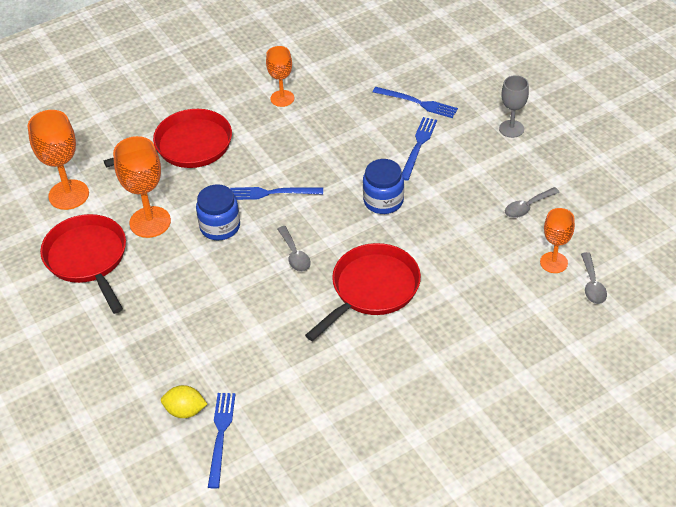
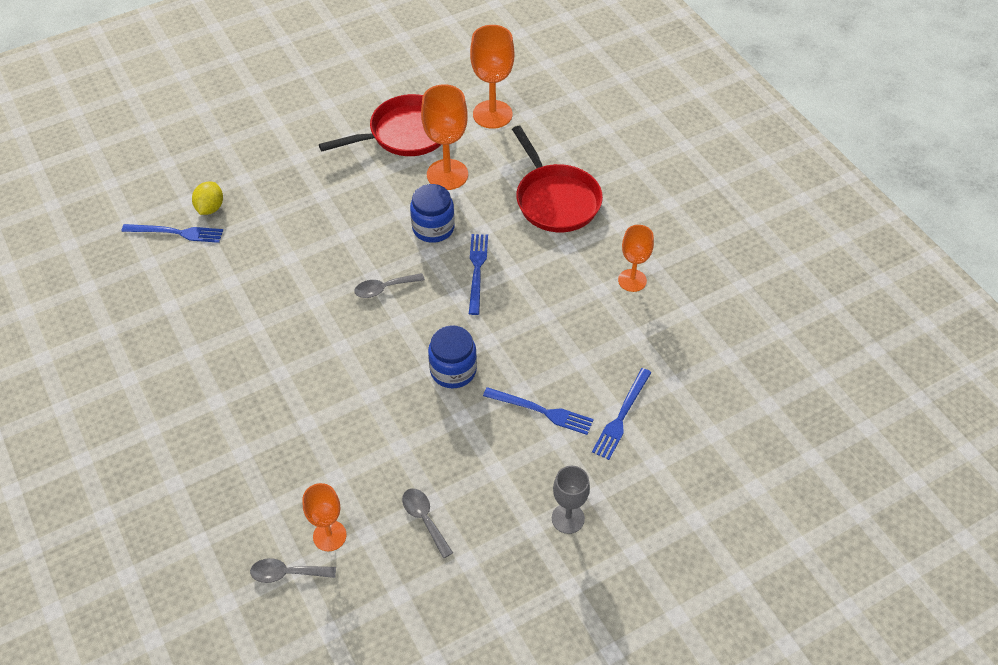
camera: 90 degrees right, 5 degrees up
red pan [305,243,421,341] -> none

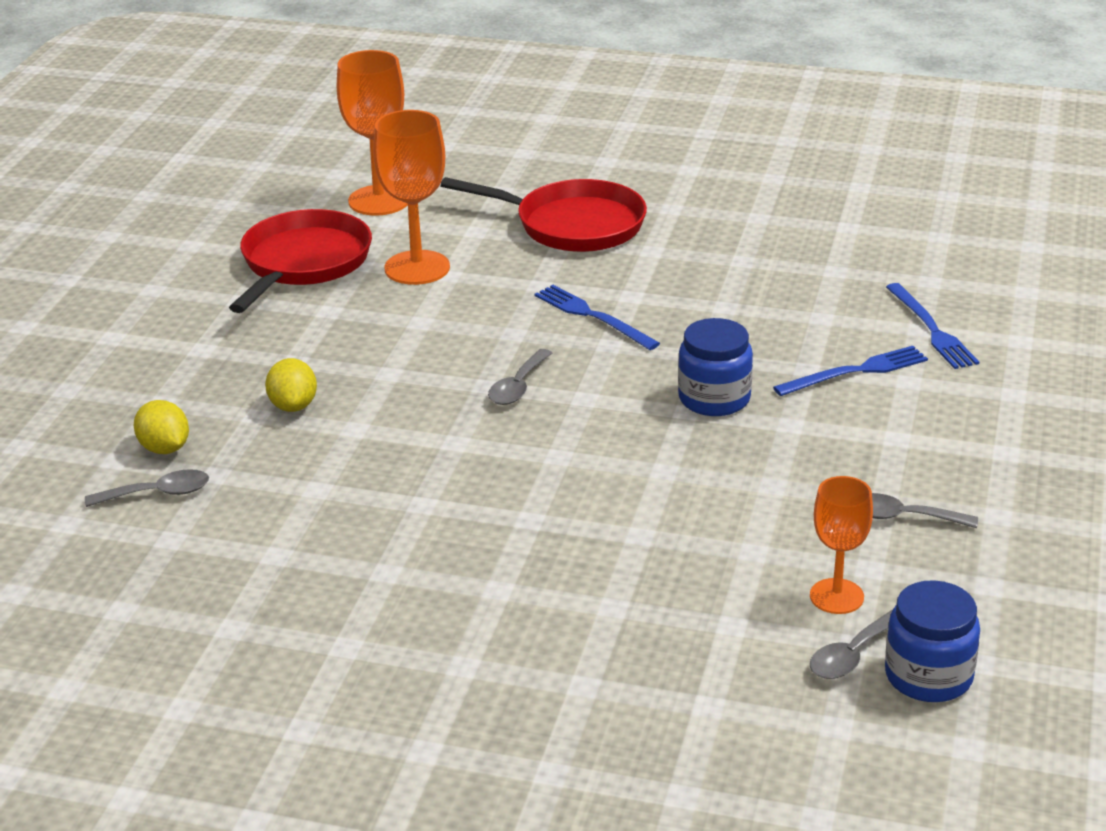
camera: 45 degrees left, 20 degrees down
blue fork [122,224,223,243] -> grey spoon [85,469,209,507]
blue jar [410,184,455,243] -> blue jar moved to [885,580,980,702]
grey goblet [552,466,590,534] -> none
orange goblet [618,225,654,292] -> none
none -> yellow lemon [265,358,317,412]

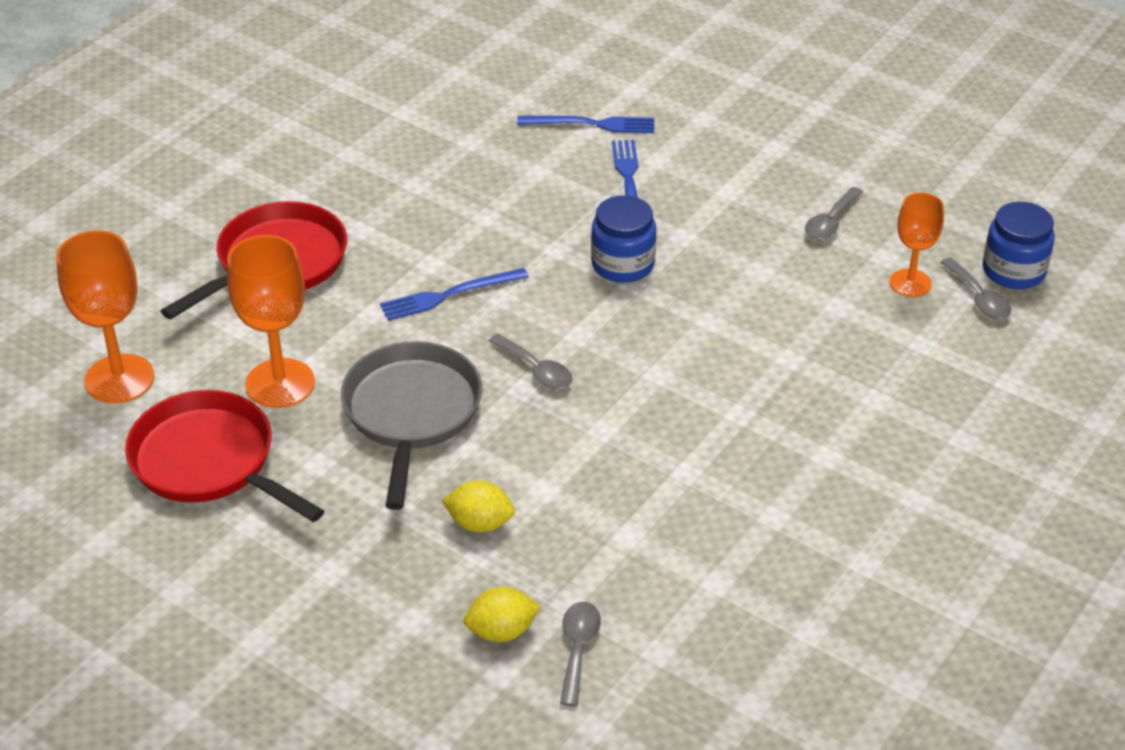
camera: 70 degrees left, 10 degrees up
none -> grey pan [341,341,482,510]

